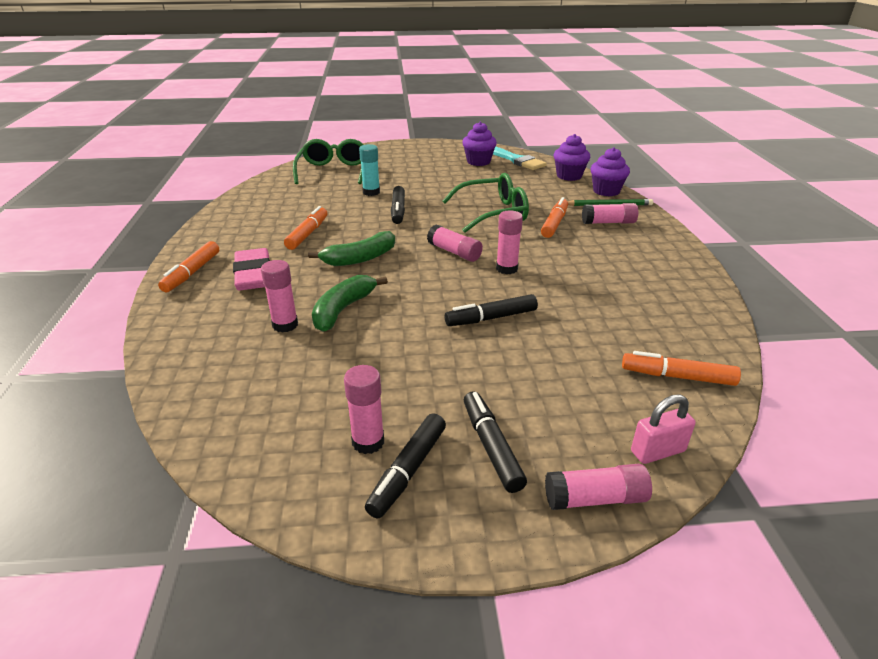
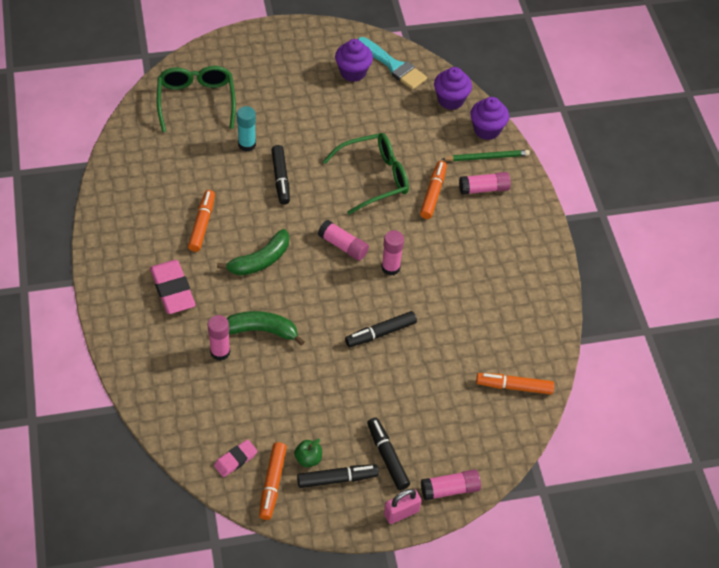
camera: 10 degrees left, 20 degrees up
orange marker [158,241,219,292] -> orange marker moved to [259,442,287,520]
green banana [312,275,388,332] -> green banana turned 75 degrees clockwise [227,311,305,346]
pink glue stick [344,365,384,454] -> green apple [294,439,322,467]
black marker [365,413,446,518] -> black marker turned 120 degrees counterclockwise [297,464,379,488]
pink padlock [631,394,696,464] -> pink padlock moved to [384,489,422,524]
none -> pink eraser [214,440,257,477]

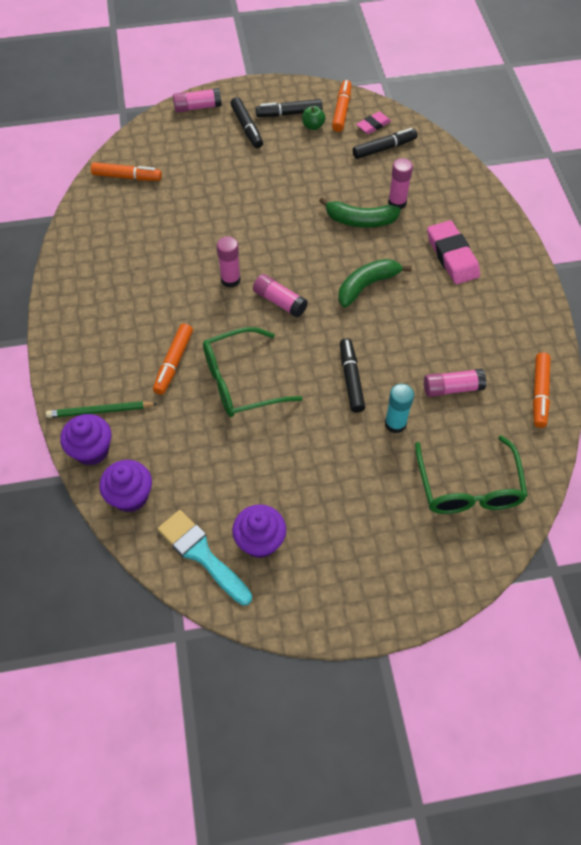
camera: 175 degrees left, 5 degrees up
orange marker [188,190,215,252] -> orange marker moved to [533,352,551,428]
black marker [345,311,417,347] -> black marker moved to [353,128,417,159]
pink padlock [384,489,422,524] -> none
pink glue stick [459,172,511,195] -> pink glue stick moved to [424,369,486,397]

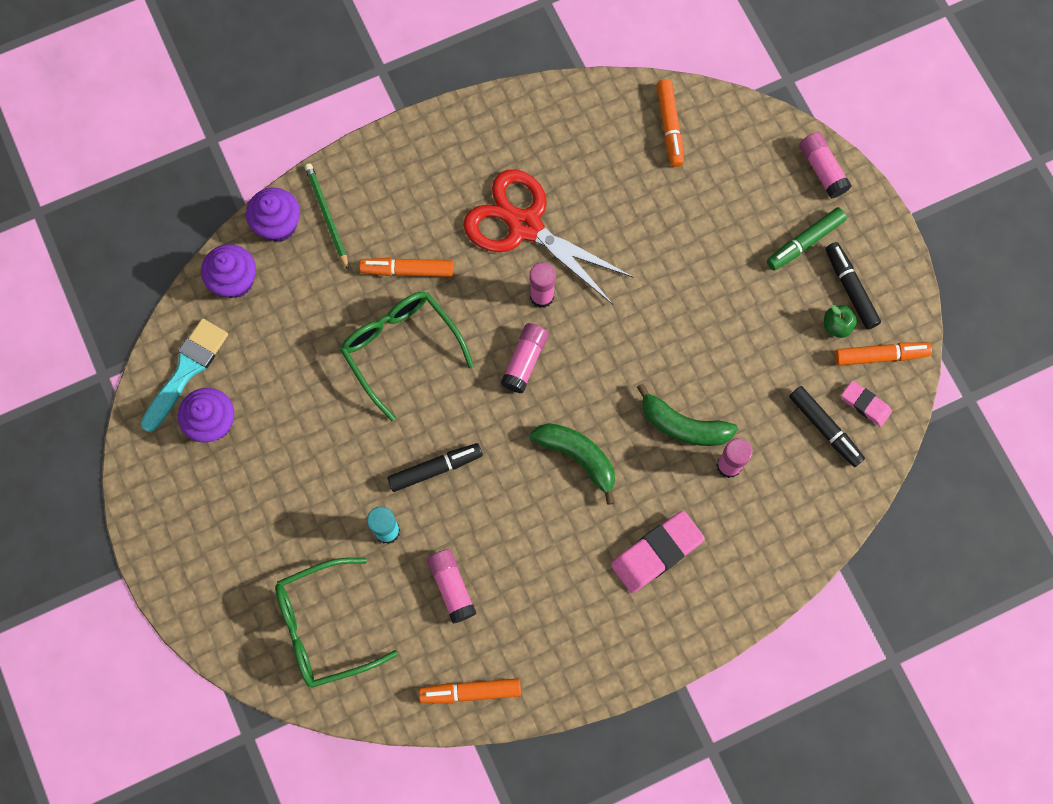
camera: 75 degrees right, 15 degrees up
black marker [230,97,263,148] -> green marker [767,207,847,271]
green banana [319,197,401,228] -> green banana turned 60 degrees counterclockwise [637,384,738,446]
none -> red scissors [463,169,634,305]

